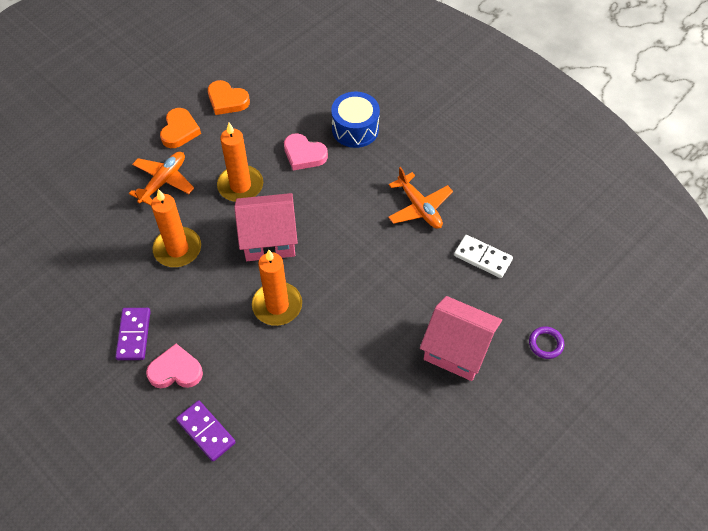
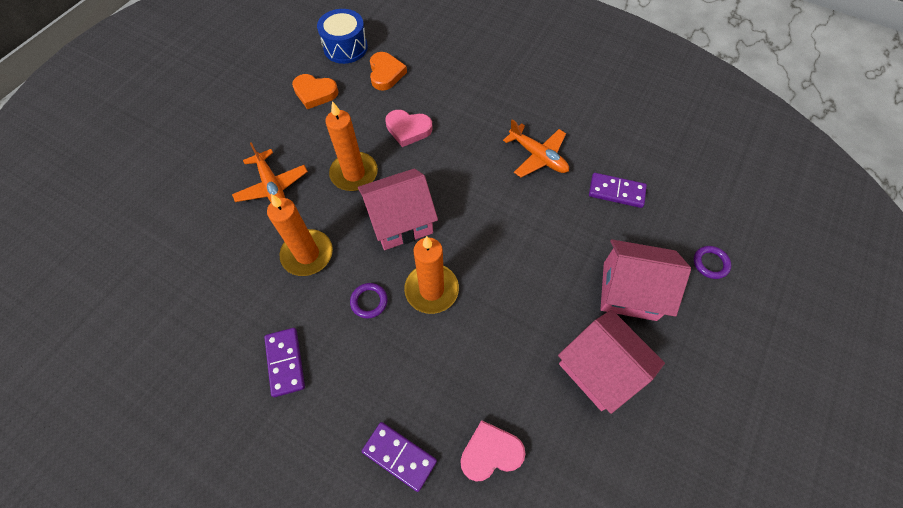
camera: 15 degrees left, 5 degrees up
orange plane [129,152,194,206] -> orange plane turned 135 degrees clockwise [232,142,308,202]
pink heart [146,344,203,388] -> pink heart moved to [460,420,525,482]
orange heart [160,108,201,148] -> orange heart moved to [370,52,407,91]
blue drum [331,92,380,148] -> blue drum moved to [317,9,368,64]
white domino [454,235,513,278] -> purple domino [589,173,647,208]
none -> purple ring [350,283,388,319]
none -> pink house [558,310,665,414]

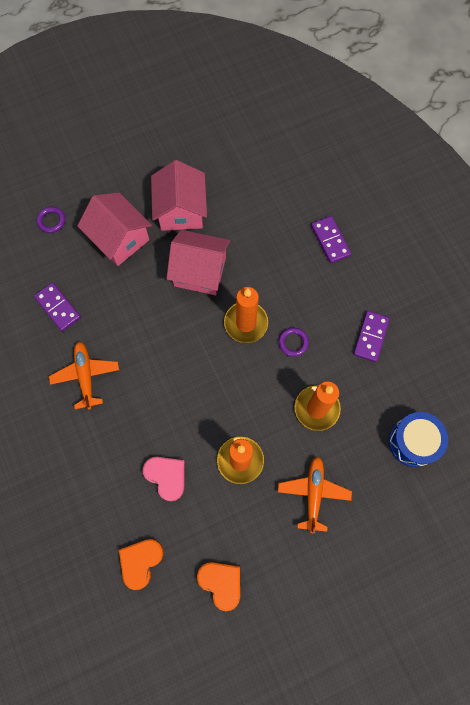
camera: 145 degrees left, 10 degrees up
blue drum [317,9,368,64] -> blue drum moved to [389,412,448,467]
pink house [358,168,438,250] -> pink house moved to [167,230,230,295]
pink heart [460,420,525,482] -> none

